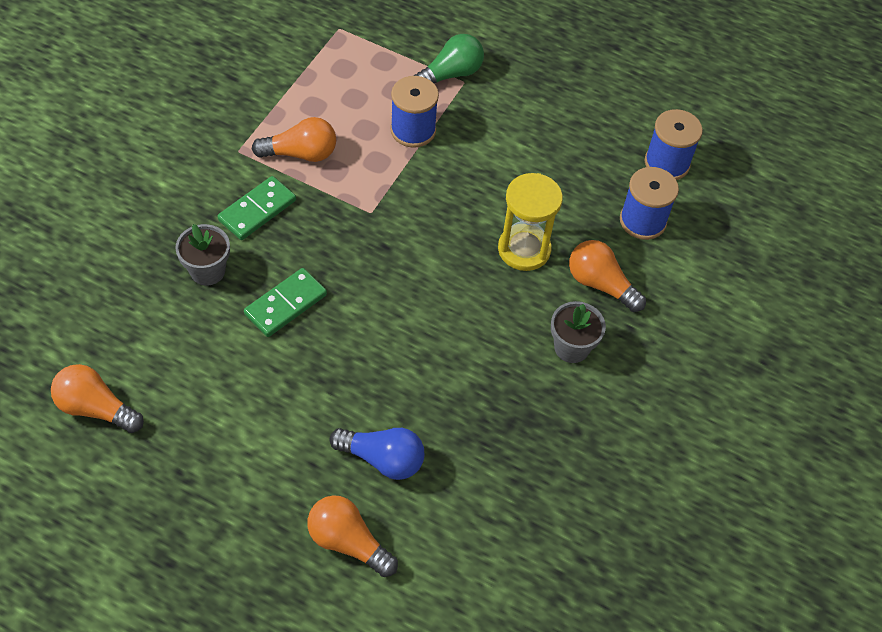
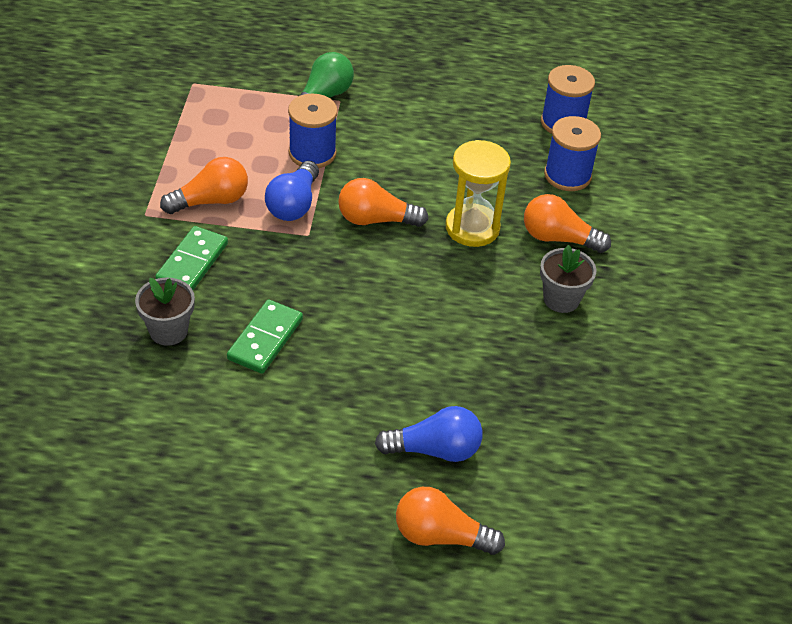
camera: 20 degrees left, 10 degrees down
orange light bulb [51,364,144,433] -> orange light bulb moved to [338,178,429,227]
none -> blue light bulb [265,161,319,221]

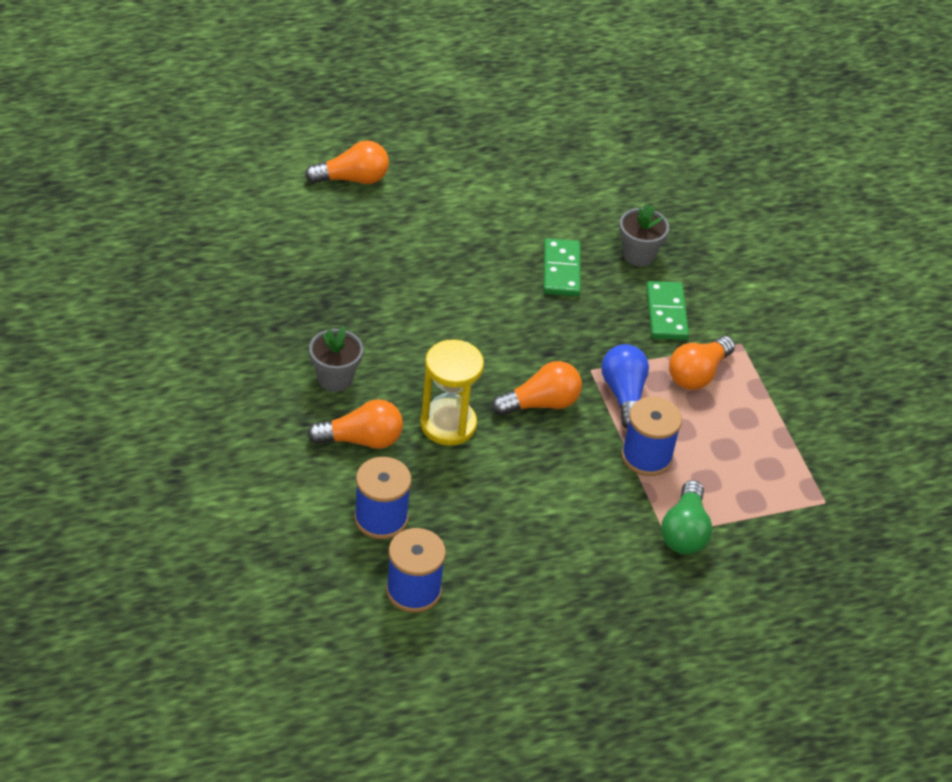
camera: 155 degrees right, 0 degrees up
blue light bulb [375,406,482,462] -> none

